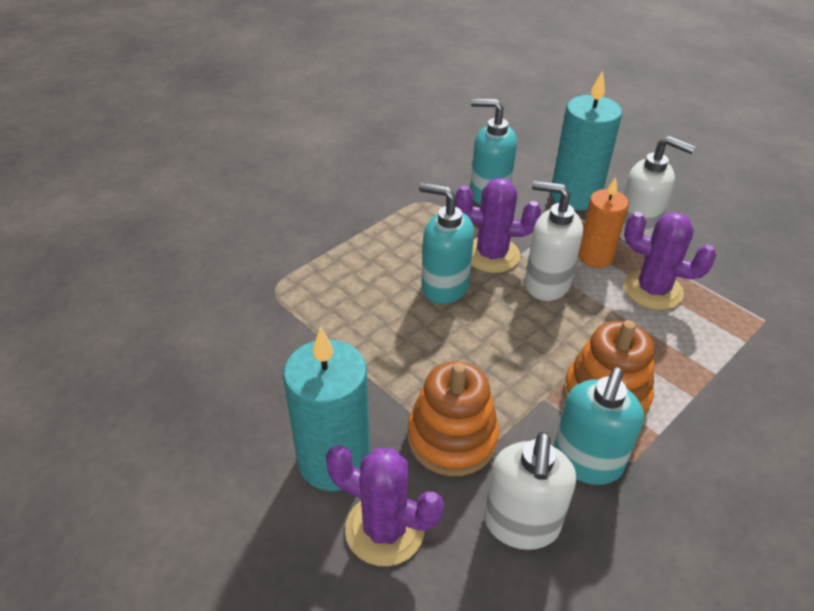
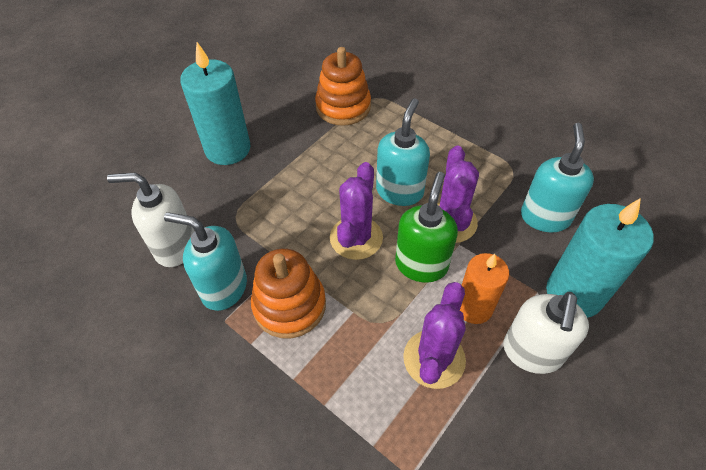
camera: 85 degrees right, 10 degrees up
purple cactus [326,445,444,566] -> purple cactus moved to [330,162,383,260]
orange stacking toy [408,361,499,476] -> orange stacking toy moved to [315,47,371,126]
white soap dispenser [525,181,583,301] -> green soap dispenser [395,172,458,283]

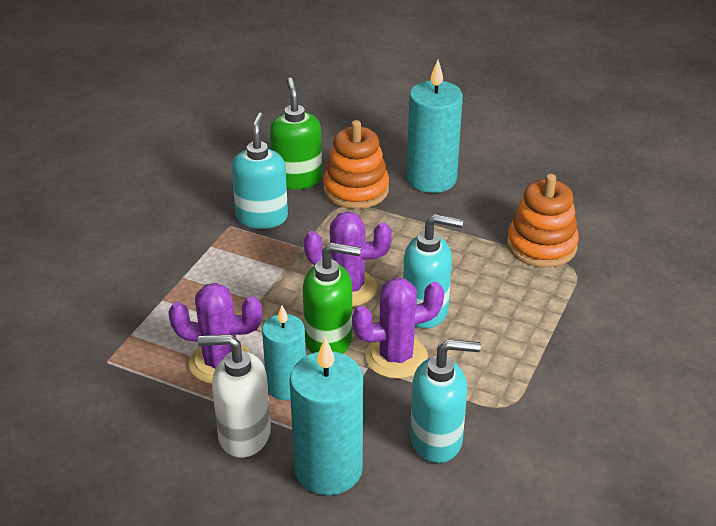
camera: 75 degrees right, 15 degrees down
white soap dispenser [107,173,194,267] -> green soap dispenser [270,78,322,190]
orange stacking toy [251,248,326,338] -> orange stacking toy moved to [323,120,389,209]
orange candle [460,253,509,324] -> turquoise candle [262,306,306,400]

